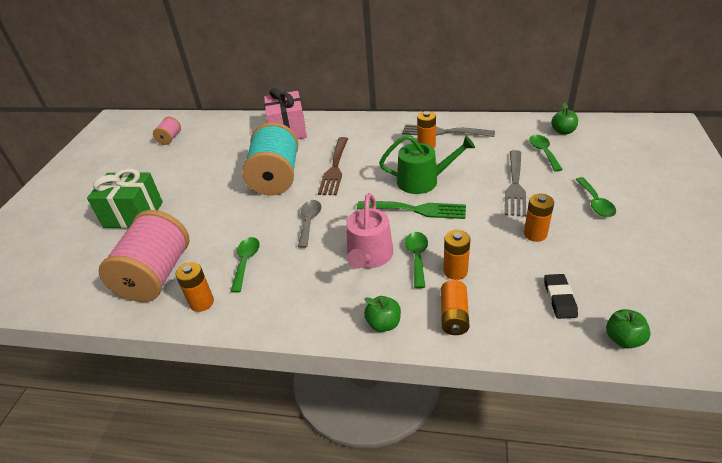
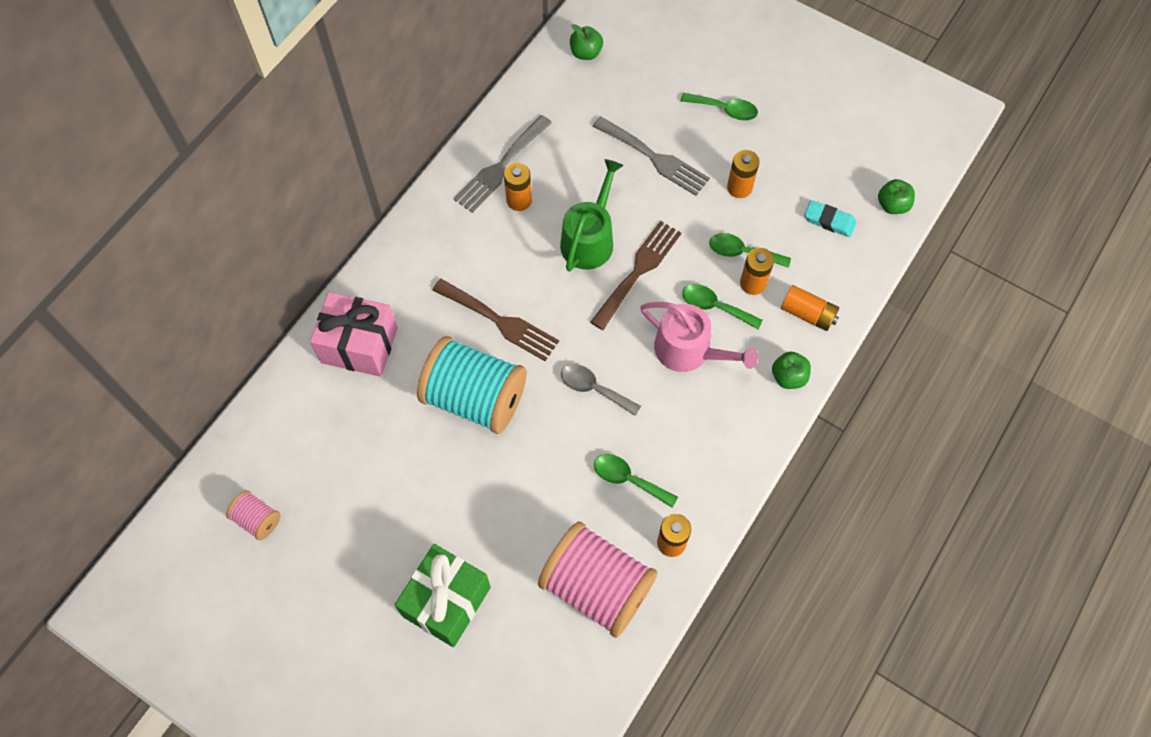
camera: 70 degrees left, 25 degrees up
green fork [357,201,466,219] -> brown fork [590,221,681,330]
green spoon [529,135,563,172] -> green spoon moved to [709,233,791,268]
black eraser [544,274,578,319] -> turquoise eraser [804,200,856,237]

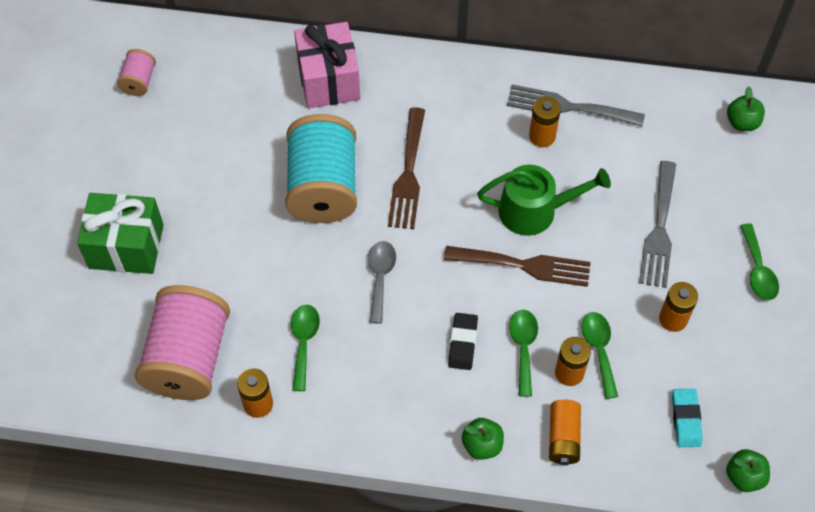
camera: 65 degrees right, 5 degrees down
pink watering can [641,302,758,372] -> black eraser [448,313,478,370]

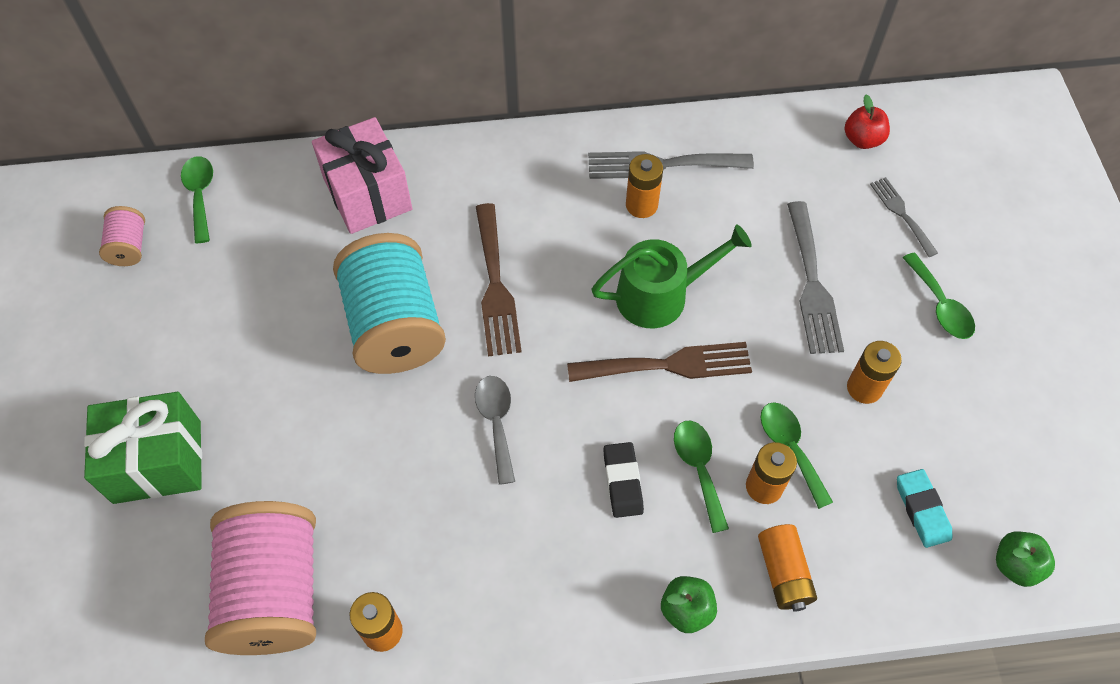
camera: 15 degrees left, 0 degrees up
green spoon [291,305,320,391] -> green spoon moved to [181,156,213,243]
green apple [727,86,765,131] -> red apple [845,94,890,149]
none -> grey fork [870,177,938,257]

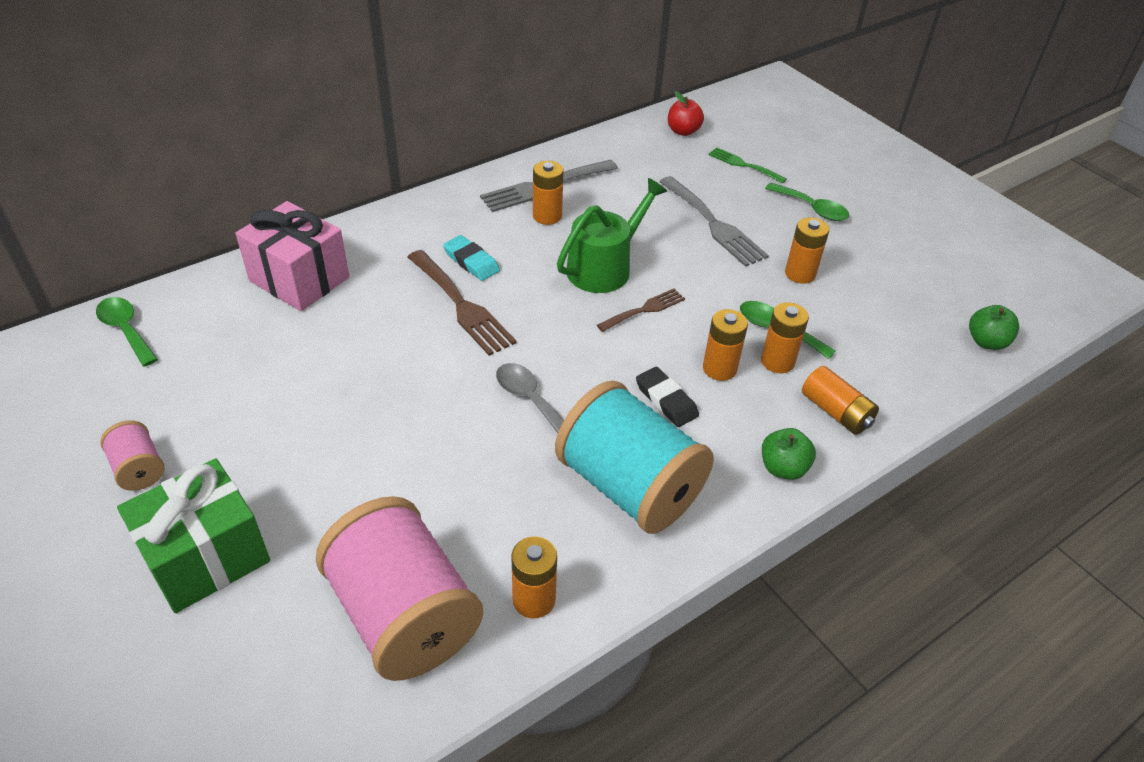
camera: 30 degrees left, 15 degrees down
pink spool [99,206,145,266] -> pink spool moved to [100,420,164,491]
turquoise spool [333,233,446,374] -> turquoise spool moved to [555,381,714,534]
brown fork [567,342,752,382] -> brown fork [597,289,685,332], size x0.59
green spoon [674,421,729,533] -> orange battery [703,309,748,381]
grey fork [870,177,938,257] -> green fork [709,147,787,184]
turquoise eraser [897,469,952,548] -> turquoise eraser moved to [443,235,500,281]

